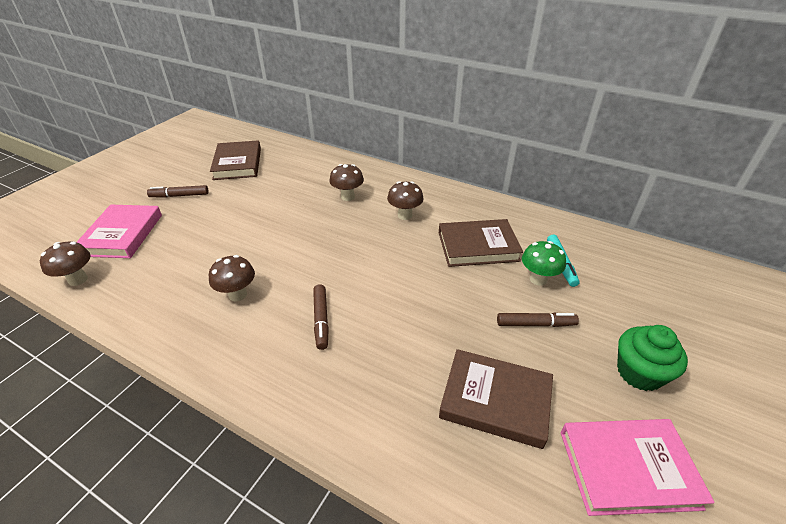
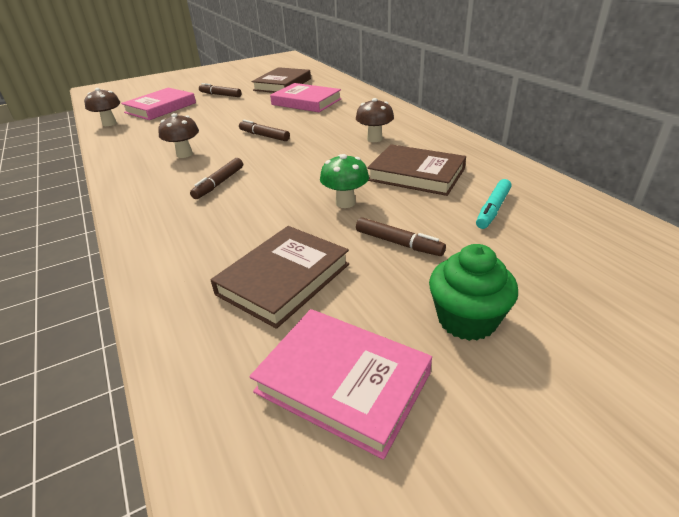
camera: 35 degrees right, 5 degrees down
brown mushroom [329,164,364,201] -> none
brown book [439,349,553,449] -> brown book turned 75 degrees clockwise [211,226,349,329]
green mushroom [522,241,566,286] -> green mushroom moved to [320,154,369,208]
none -> brown marker [239,120,290,141]
none -> pink book [270,83,341,112]

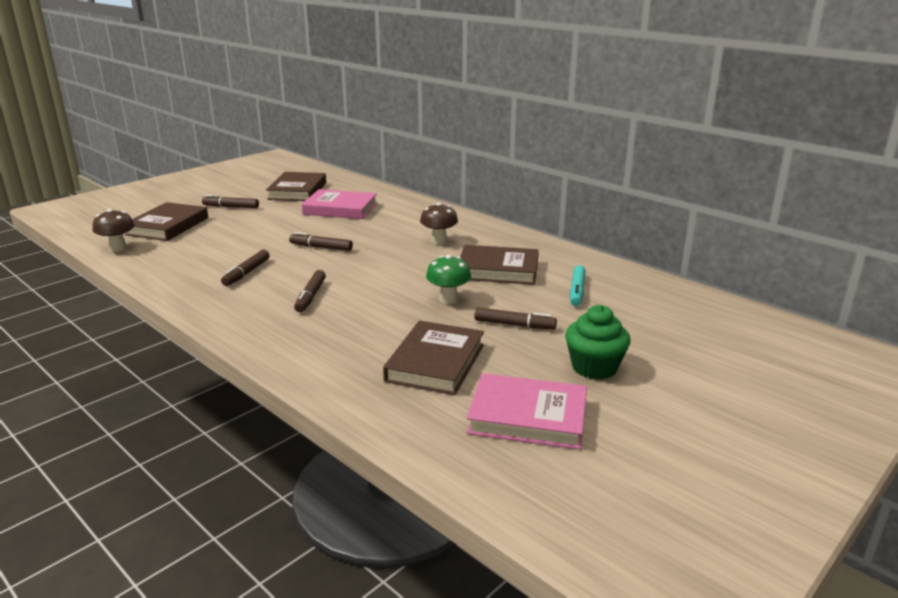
camera: 20 degrees left, 10 degrees down
pink book [121,88,196,120] -> brown book [125,202,208,241]
brown mushroom [158,113,199,158] -> brown marker [221,250,270,286]

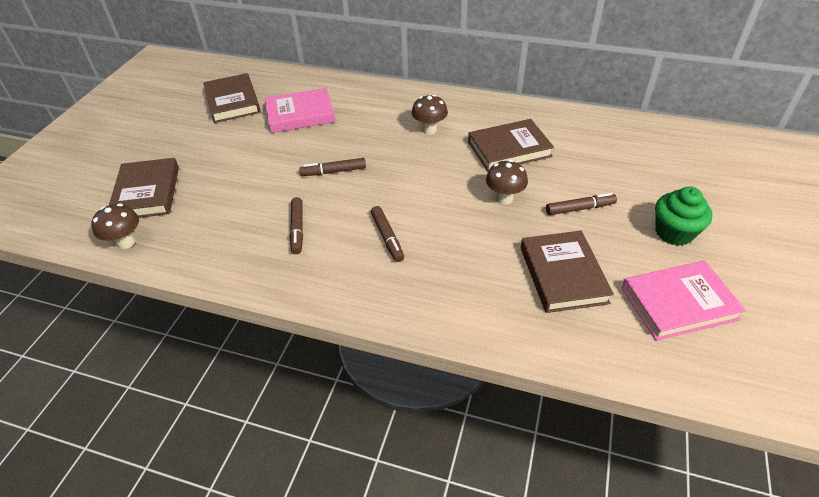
camera: 25 degrees left, 20 degrees up
brown marker [202,195,259,208] -> none
green mushroom [426,255,471,304] -> brown mushroom [486,160,528,205]
turquoise marker [570,265,585,306] -> none

